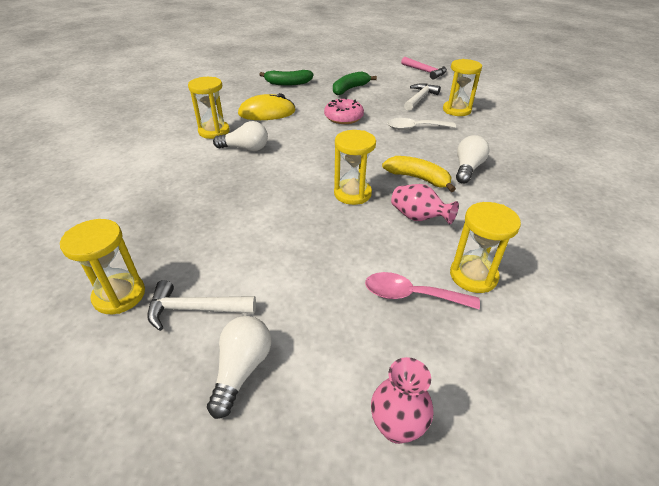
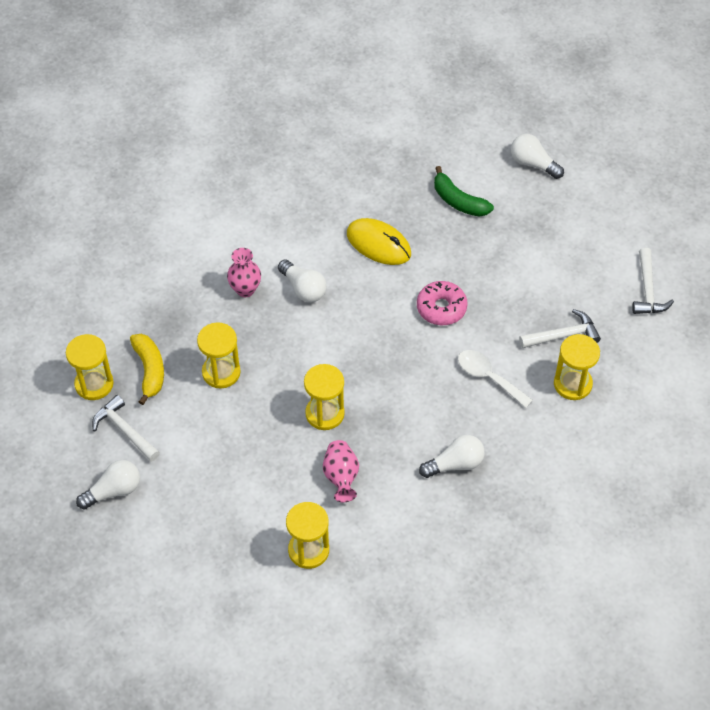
camera: 45 degrees right, 15 degrees up
yellow hourglass [188,77,230,139] -> yellow hourglass moved to [197,322,241,388]
green banana [333,71,377,95] -> none
pink spoon [365,272,480,309] -> none
pink vase [371,357,434,444] -> pink vase moved to [227,248,261,297]
yellow banana [382,156,456,192] -> yellow banana moved to [130,334,164,405]
pink hammer [401,57,447,80] -> white hammer [632,248,674,314]
none -> white light bulb [511,134,564,179]

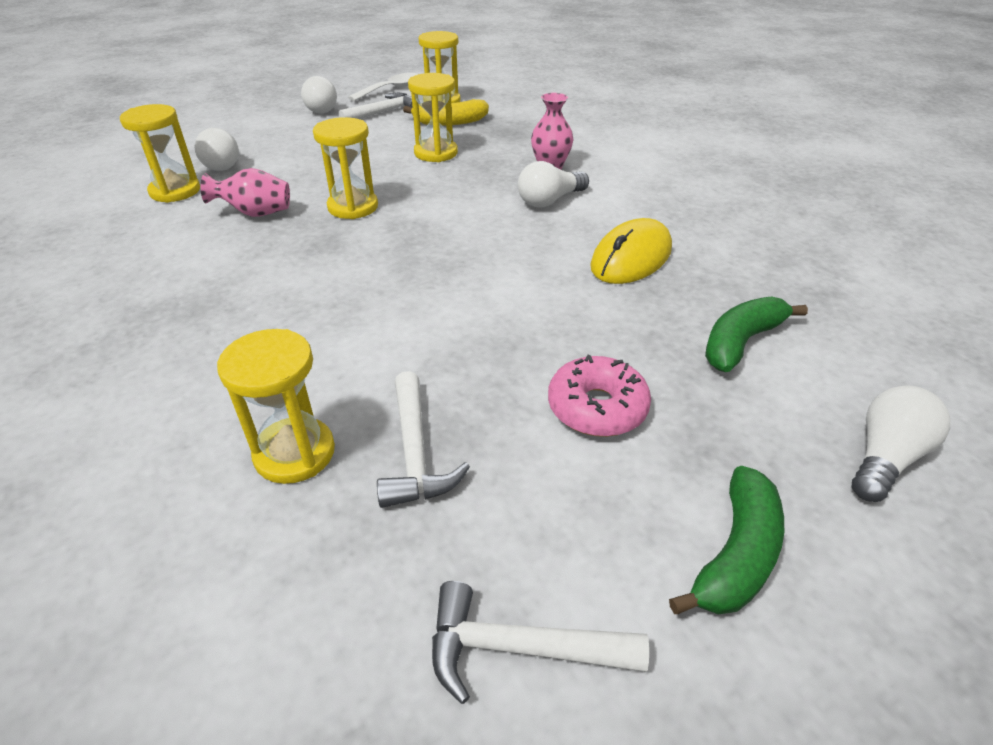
camera: 95 degrees right, 15 degrees down
pink donut [417,281,468,325] -> pink donut moved to [548,355,651,437]
white light bulb [419,435,485,478] -> white light bulb moved to [194,128,239,171]
white spoon [458,350,533,408] -> white spoon moved to [348,73,418,101]
none -> green banana [669,466,784,614]

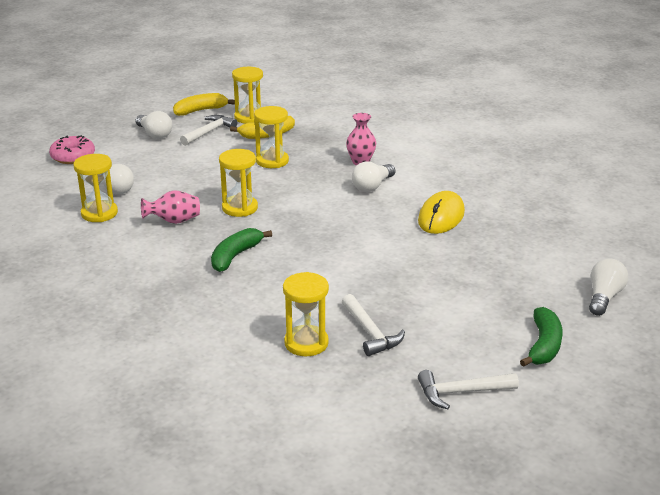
camera: 15 degrees left, 10 degrees down
white spoon [348,73,418,101] -> yellow banana [173,93,235,116]
pink donut [548,355,651,437] -> pink donut moved to [49,135,95,164]
green banana [705,297,808,372] -> green banana moved to [211,228,272,272]

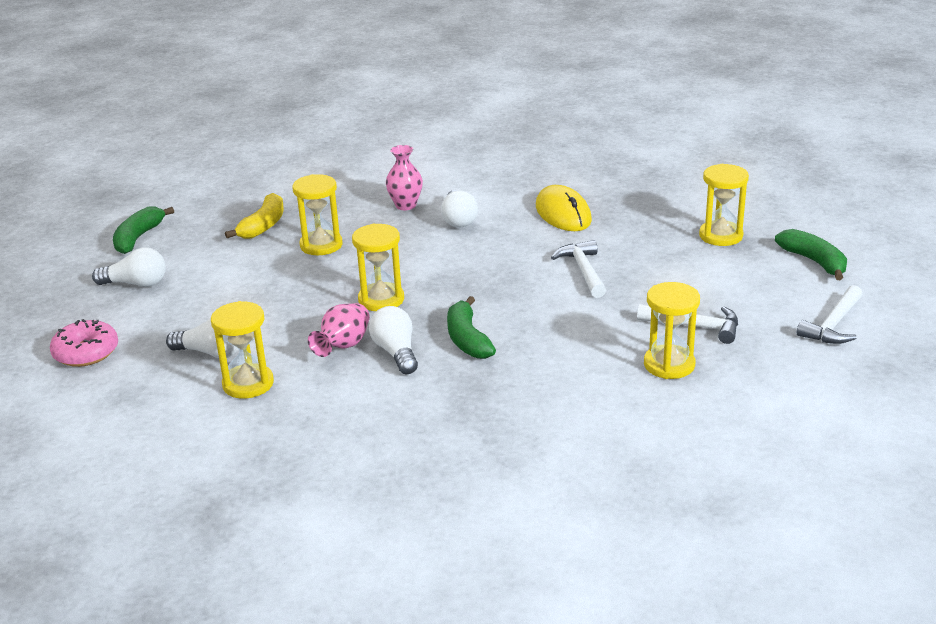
camera: 45 degrees left, 0 degrees up
yellow banana [173,93,235,116] -> green banana [113,207,174,254]
white hammer [180,115,237,146] -> white hammer moved to [551,240,606,298]
yellow hourglass [232,67,263,124] -> yellow hourglass moved to [699,164,749,246]
white light bulb [589,258,628,316] -> white light bulb moved to [369,306,418,374]

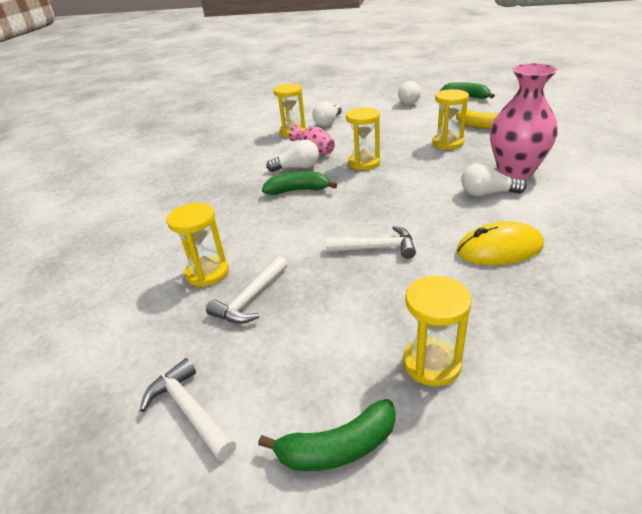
camera: 105 degrees right, 5 degrees up
pink donut [50,319,118,367] -> none
pink vase [386,145,423,210] -> pink vase [490,63,558,179], size x1.89

